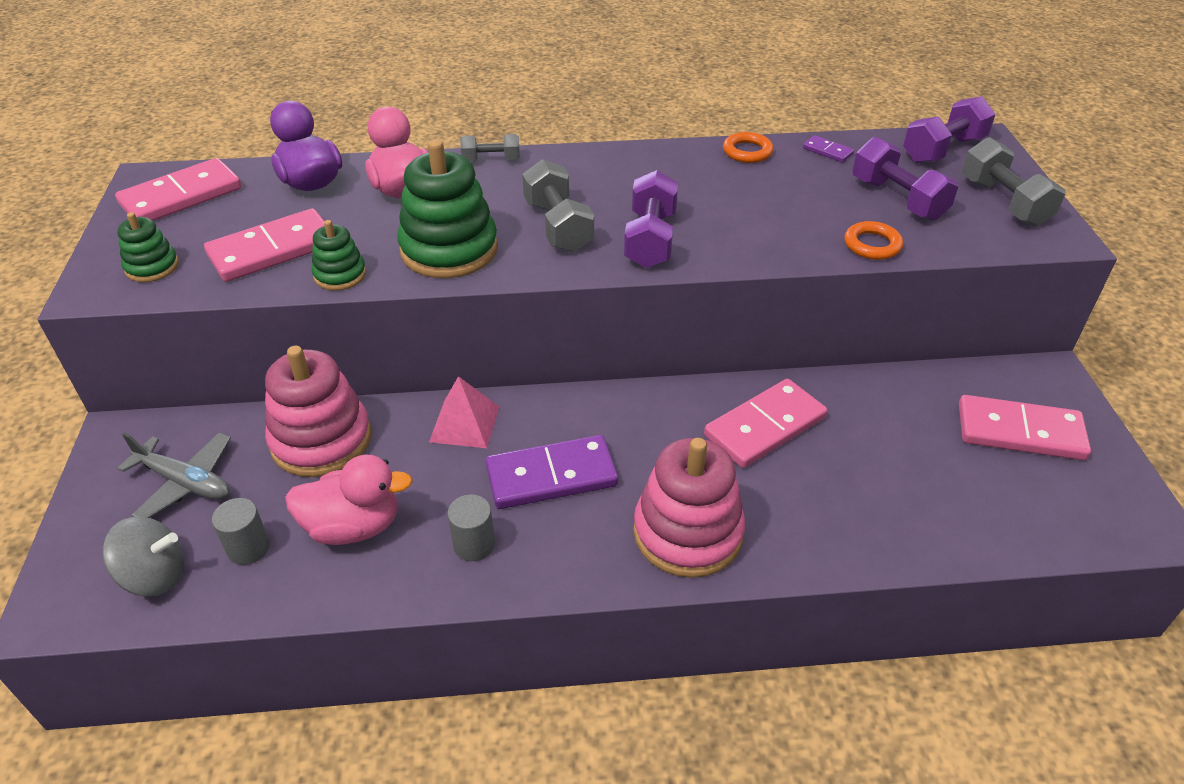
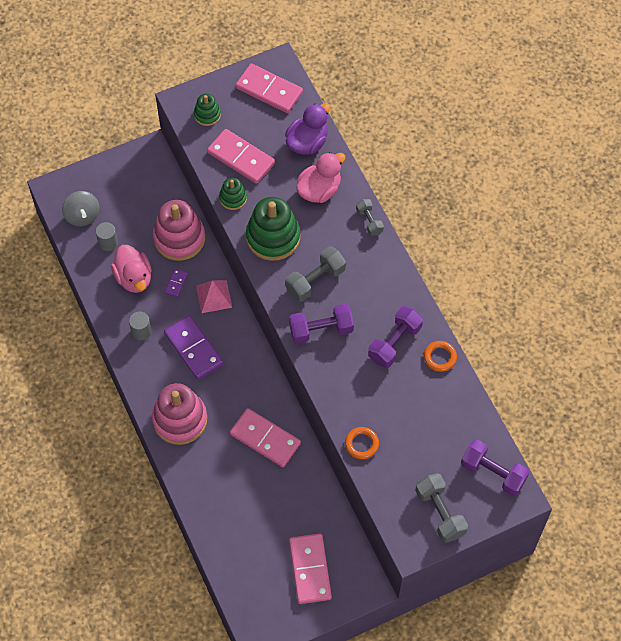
camera: 70 degrees right, 20 degrees up
grey plane [117,432,231,518] -> none
purple domino [803,135,854,163] -> purple domino moved to [165,269,188,297]
purple dumbbell [852,137,958,221] -> purple dumbbell moved to [368,306,423,368]
grey dumbbell [962,137,1065,226] -> grey dumbbell turned 75 degrees counterclockwise [415,473,468,543]

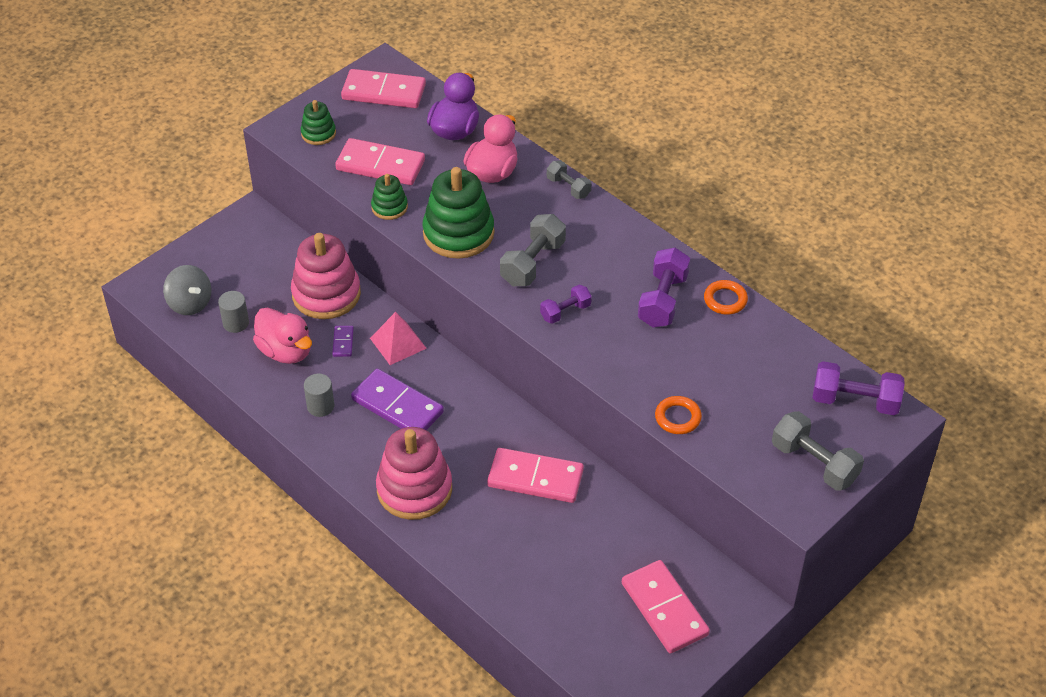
camera: 20 degrees left, 15 degrees down
purple dumbbell [289,304,354,344] -> purple dumbbell [540,285,592,324], size x0.61

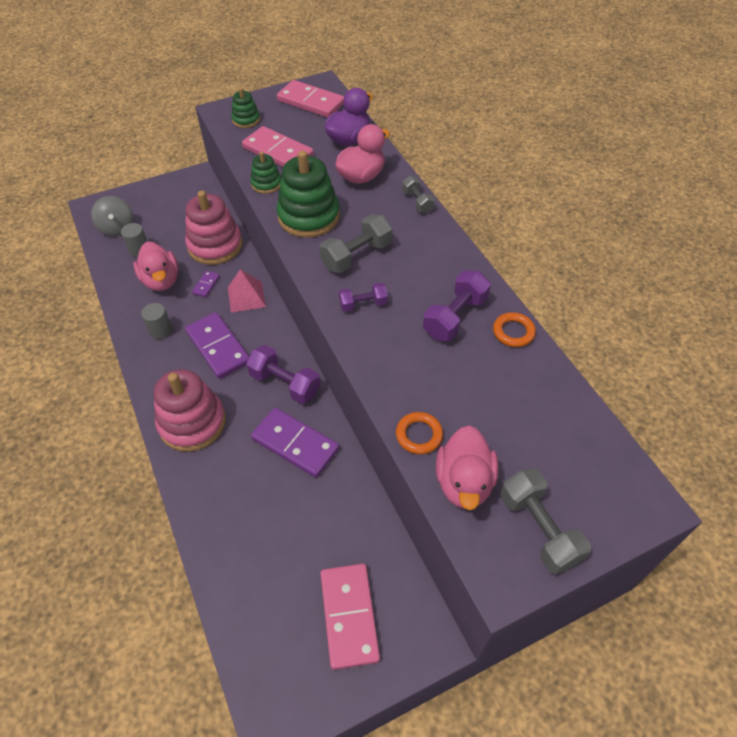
camera: 20 degrees right, 5 degrees up
pink domino [487,448,584,503] -> purple domino [251,408,339,478]
purple dumbbell [813,361,905,415] -> purple dumbbell moved to [246,345,320,404]
none -> pink duck [436,425,498,510]

